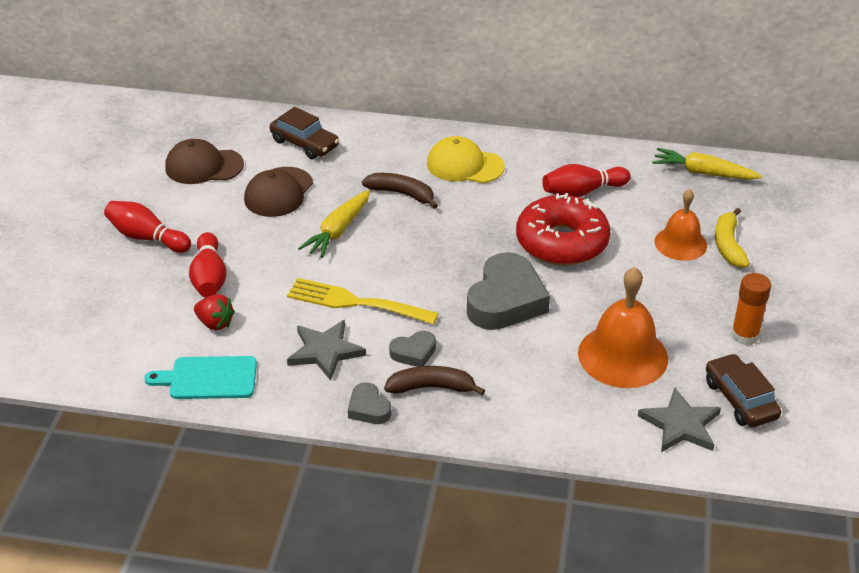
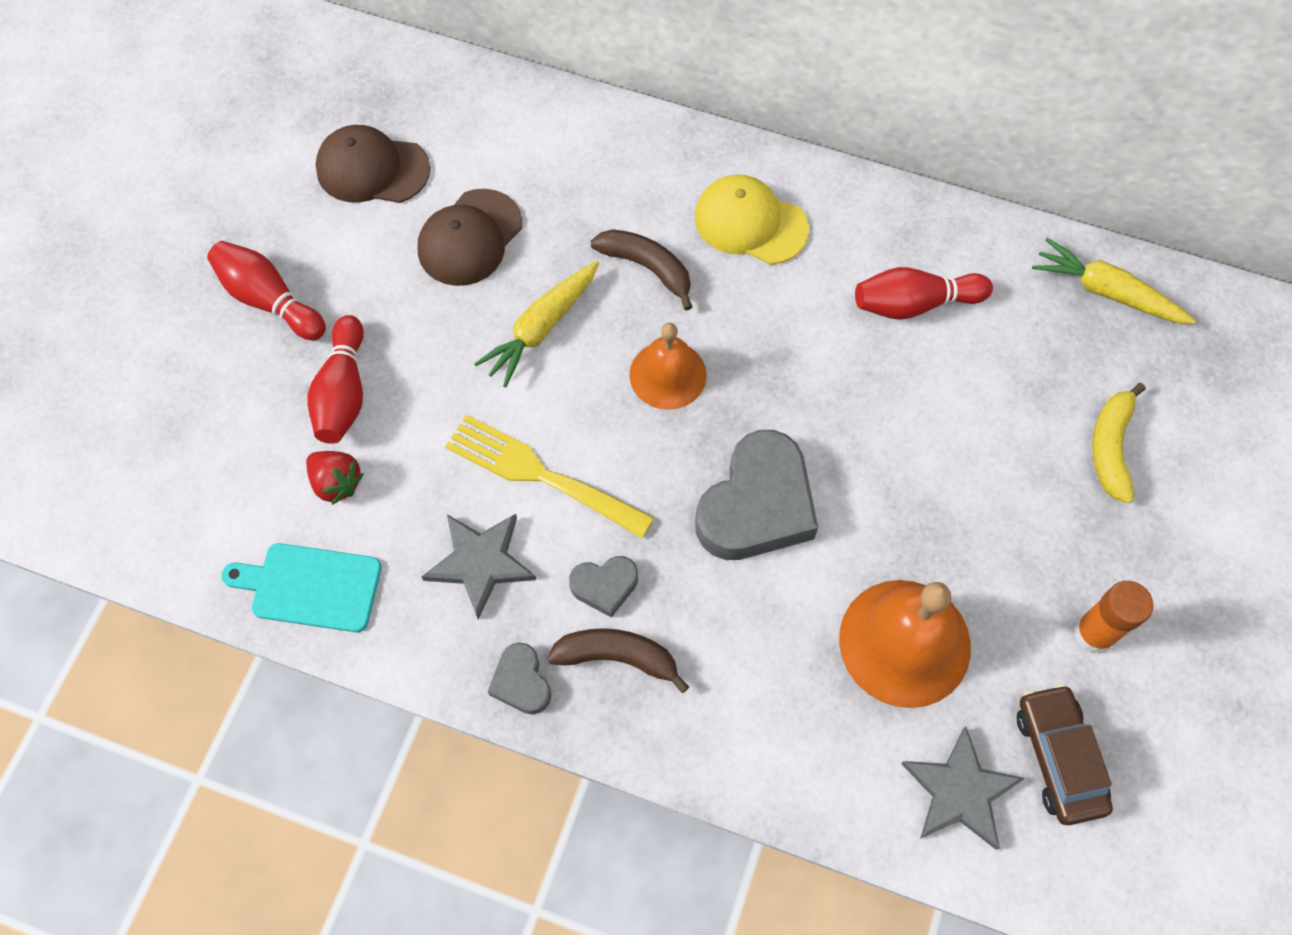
camera: 10 degrees right, 25 degrees up
brown car [270,107,339,159] -> none
red donut [516,193,610,265] -> none
orange bell [654,189,707,261] -> orange bell moved to [629,323,707,410]

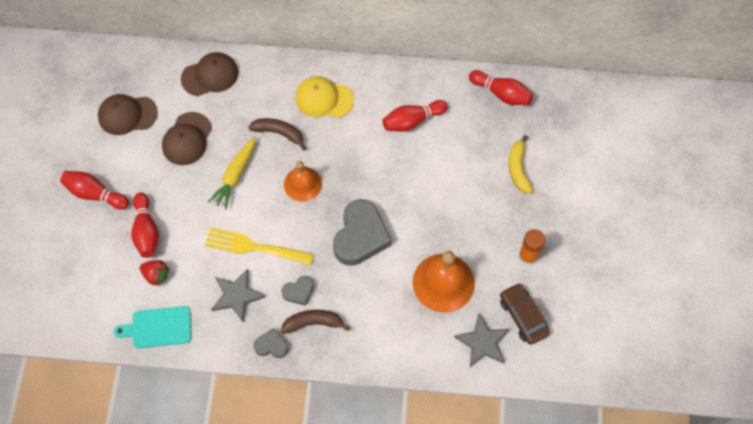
camera: 15 degrees left, 0 degrees up
grey heart [488,642,551,715] -> grey heart turned 135 degrees clockwise [253,328,288,358]
yellow carrot [1032,238,1196,324] -> red bowling pin [469,70,533,105]
none -> brown cap [181,52,239,96]

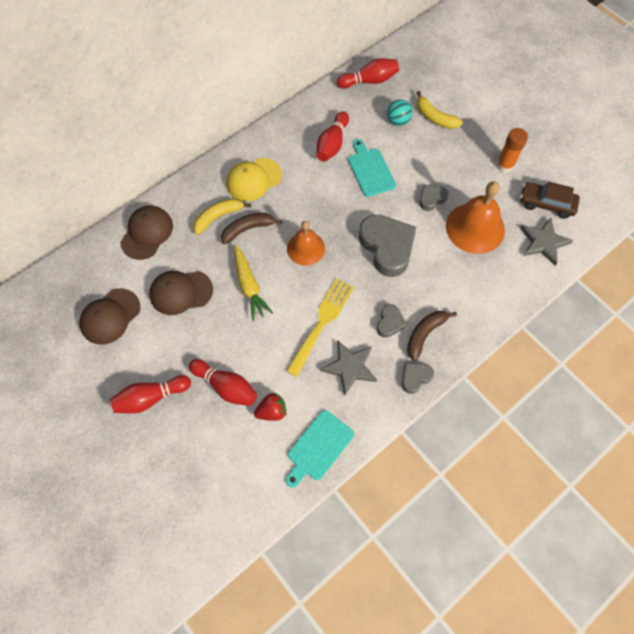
camera: 45 degrees left, 0 degrees up
brown cap [162,112,212,165] -> brown cap turned 105 degrees clockwise [149,271,213,315]
yellow fork [205,227,314,265] -> yellow fork turned 150 degrees clockwise [286,278,354,377]
none -> yellow banana [193,198,251,235]
none -> turquoise cutting board [348,139,396,197]
none -> turquoise ball [387,100,413,126]
none -> grey heart [419,185,449,211]

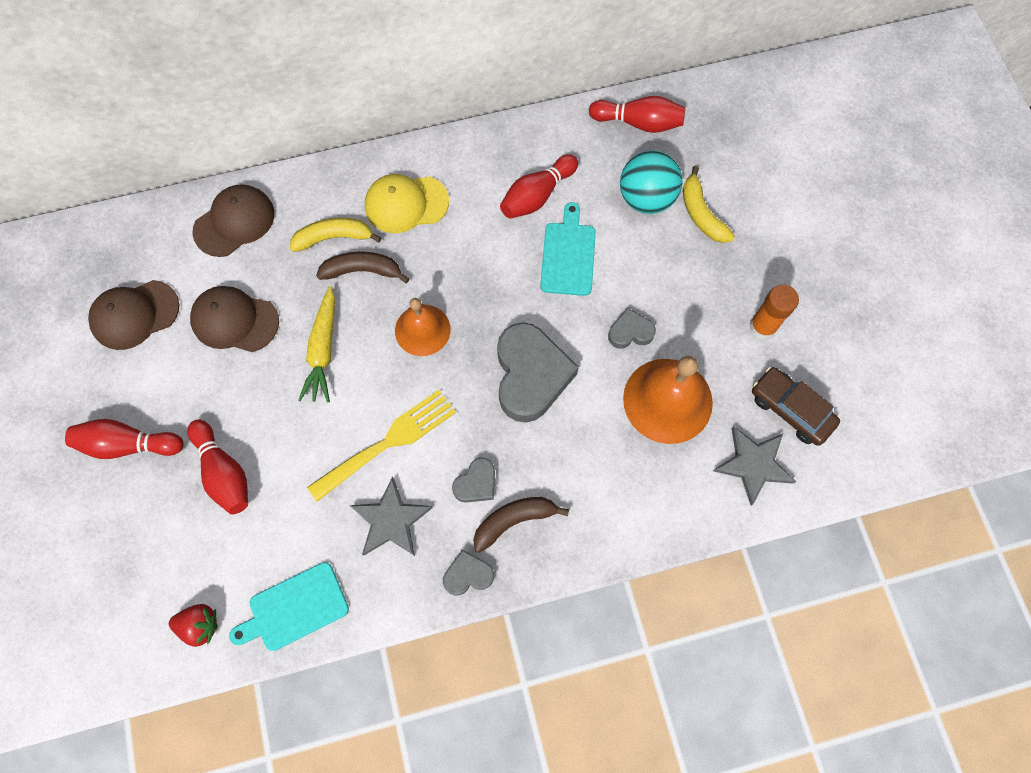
camera: 25 degrees right, 5 degrees up
red strawberry [254,392,286,421] -> red strawberry moved to [169,604,218,647]
turquoise ball [387,100,413,126] -> turquoise ball [620,151,683,214], size x1.59

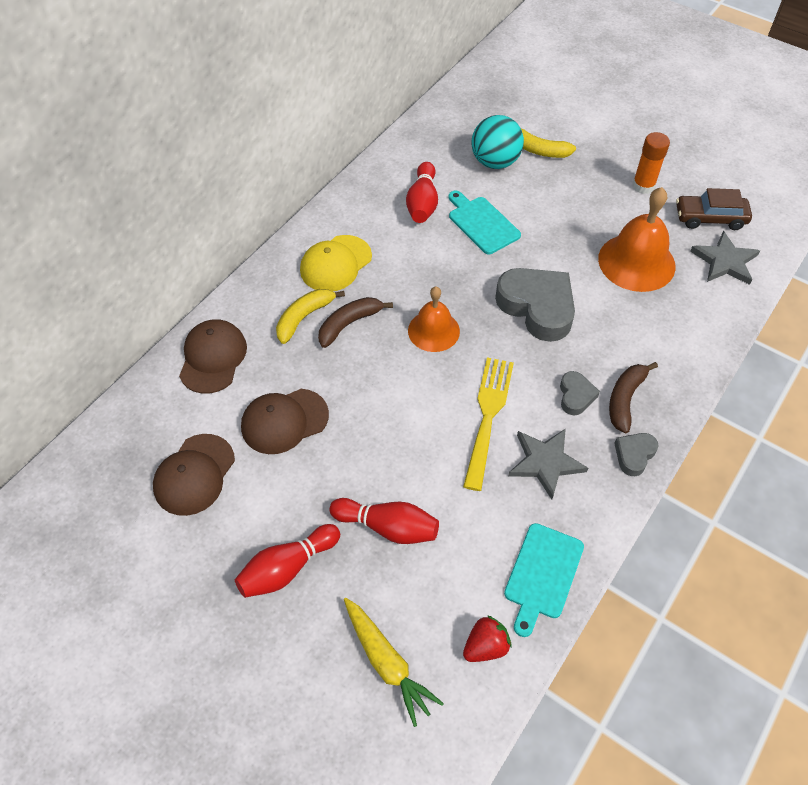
camera: 40 degrees left, 15 degrees down
yellow carrot [298,286,335,403] -> yellow carrot moved to [344,598,444,727]
red bowling pin [589,96,685,133] -> none
grey heart [608,308,656,349] -> none

